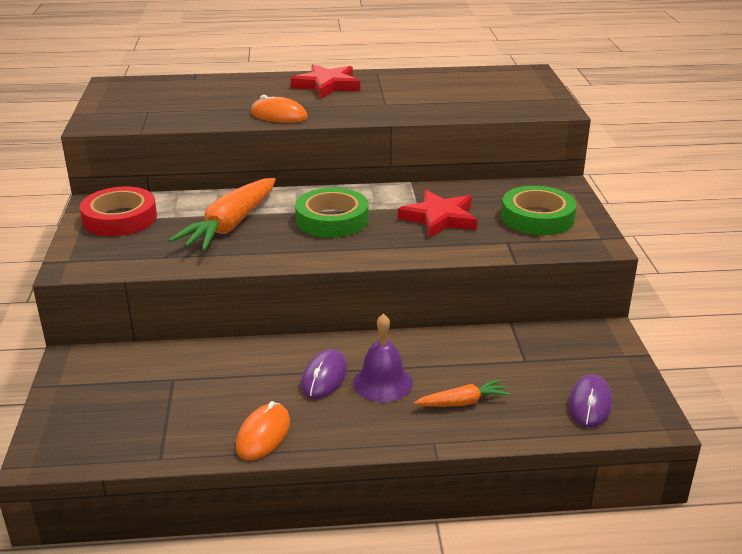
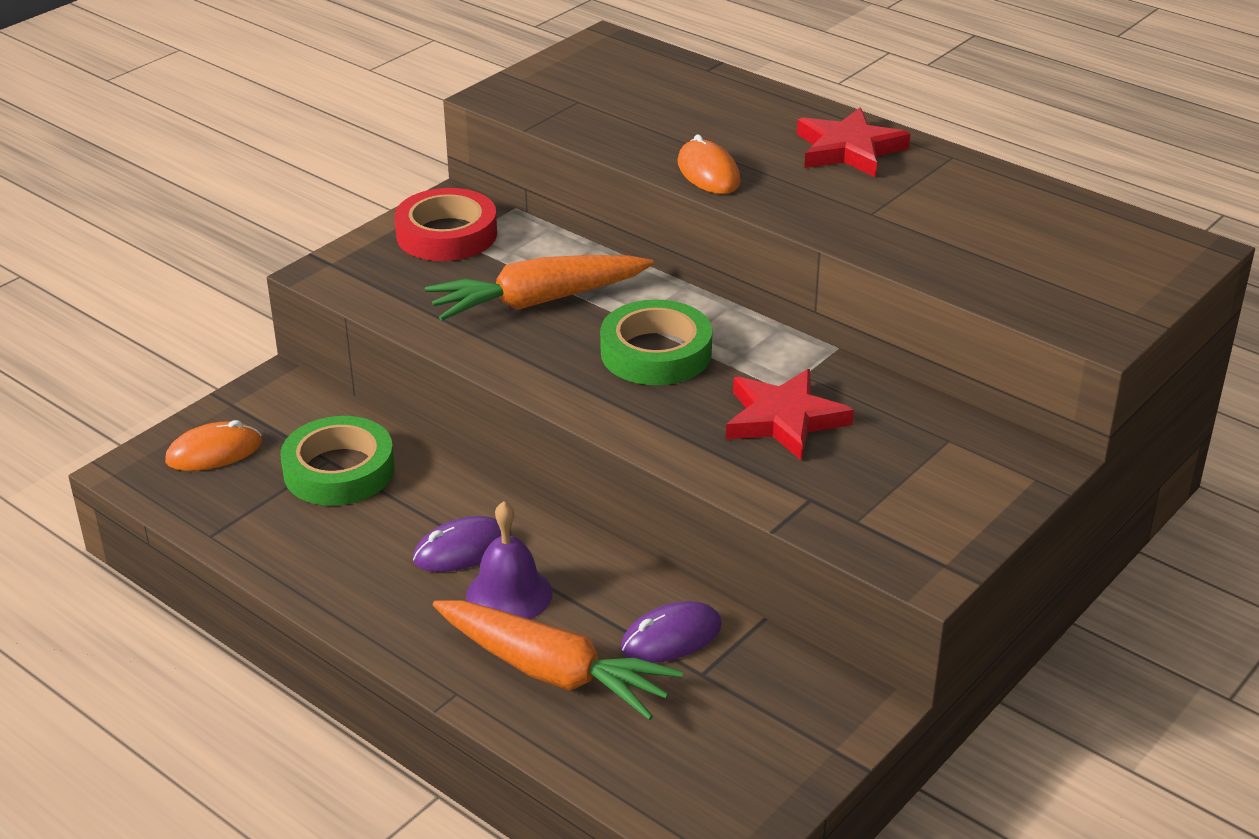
camera: 45 degrees right, 5 degrees up
orange mouse [236,401,290,460] -> orange mouse moved to [165,420,262,471]
orange carrot [414,379,510,407] -> orange carrot [433,600,683,720], size x1.92
green tape [501,186,576,235] -> green tape moved to [280,416,395,506]
purple mouse [568,374,612,428] -> purple mouse moved to [621,601,722,663]

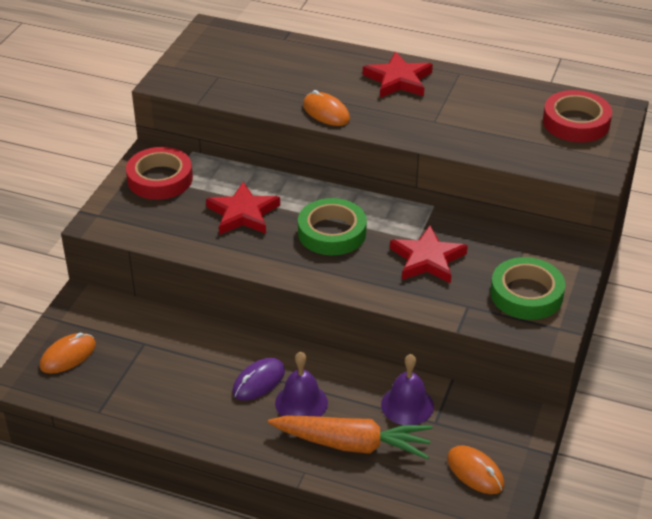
camera: 20 degrees left, 5 degrees up
green tape [280,416,395,506] -> green tape moved to [490,257,565,320]
orange carrot [425,255,654,321] -> red star [206,182,280,235]
purple mouse [621,601,722,663] -> purple bell [381,354,434,425]
none -> orange mouse [447,445,504,494]
none -> red tape [543,90,612,142]

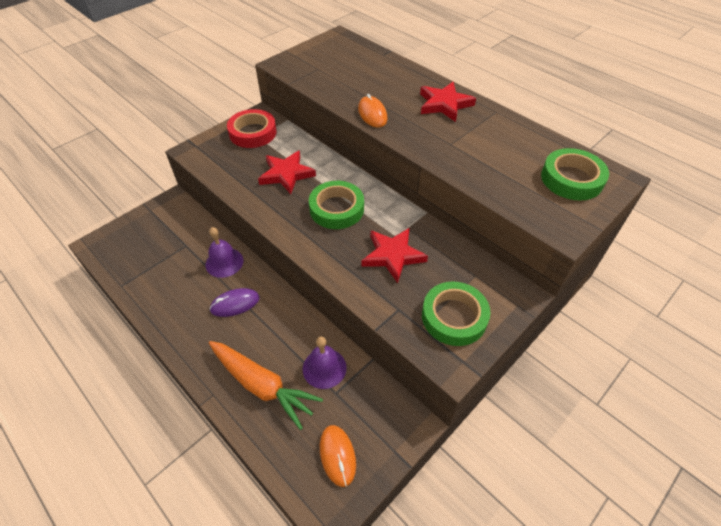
camera: 25 degrees right, 10 degrees up
orange mouse [40,333,96,374] -> none
purple bell [275,352,328,417] -> purple bell moved to [205,227,243,278]
red tape [543,90,612,142] -> green tape [541,148,609,201]

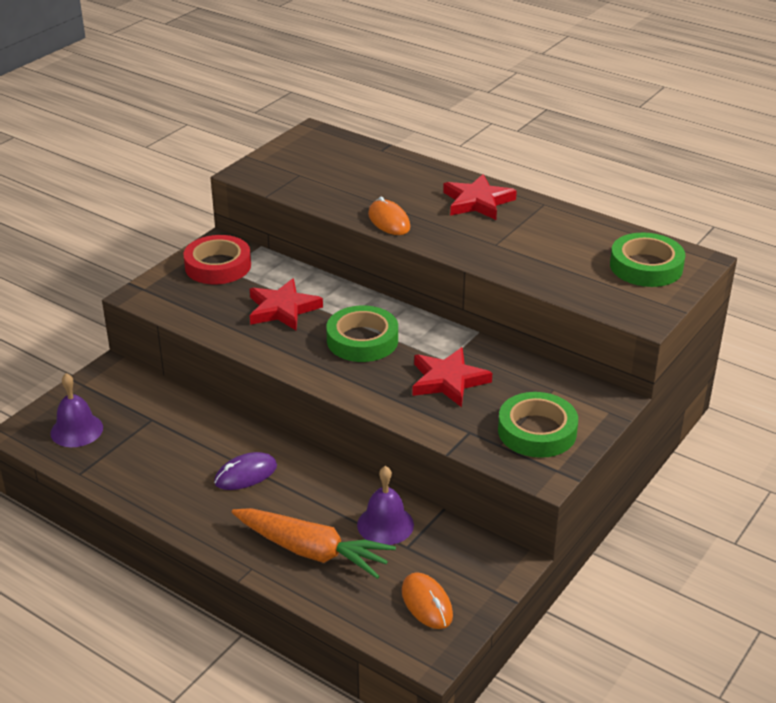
camera: 10 degrees left, 15 degrees down
purple bell [205,227,243,278] -> purple bell moved to [50,373,103,447]

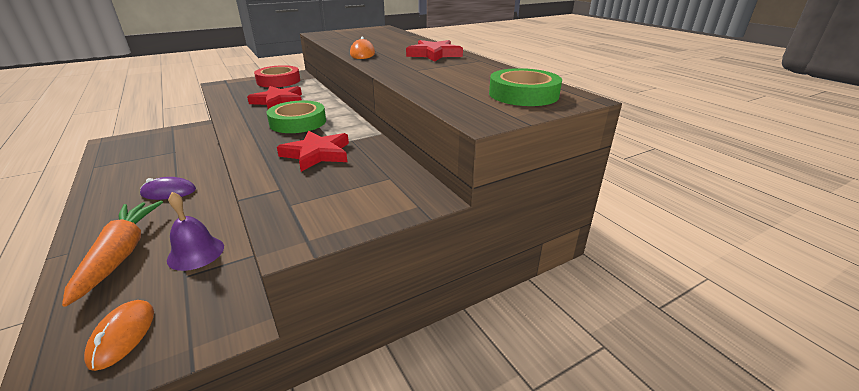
camera: 25 degrees right, 5 degrees down
purple bell [50,373,103,447] -> none
orange carrot [232,508,396,579] -> orange carrot turned 150 degrees counterclockwise [62,201,163,307]
green tape [498,392,578,458] -> none

